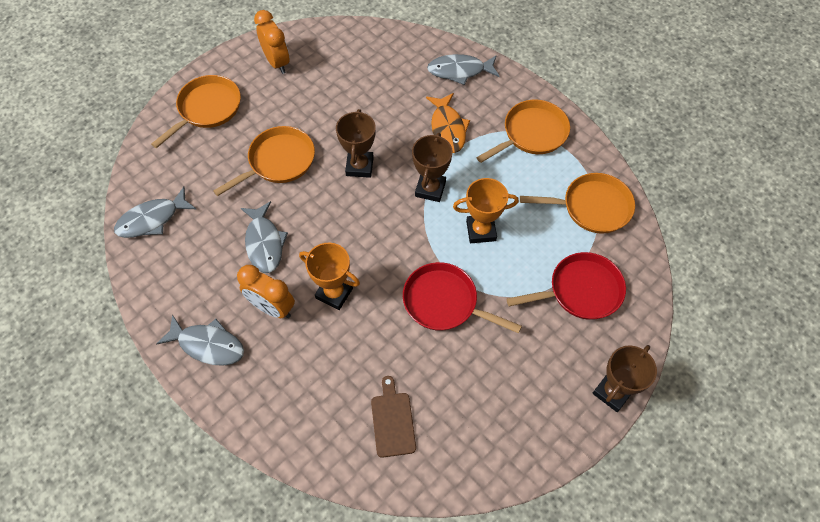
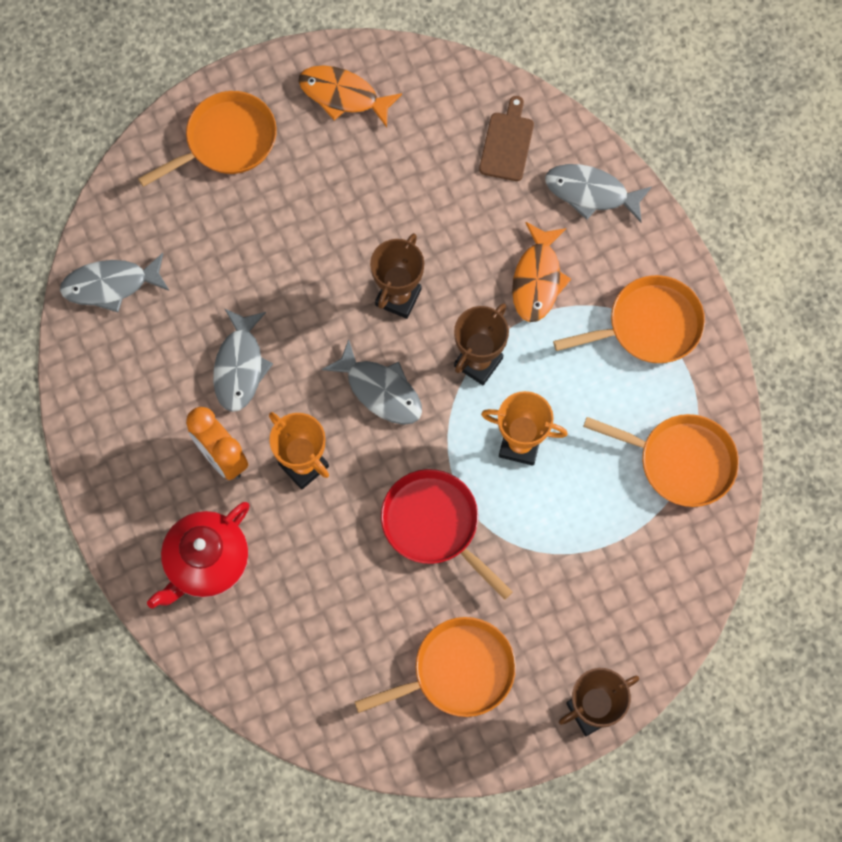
camera: 20 degrees right, 10 degrees up
grey fish [156,314,244,366] -> grey fish moved to [322,339,422,425]
orange pan [213,126,315,196] -> orange pan moved to [355,617,516,717]
orange clock [254,10,290,74] -> orange fish [298,65,402,127]
brown cutting board [371,376,416,458] -> brown cutting board moved to [479,96,534,181]
red pan [506,252,626,320] -> none
none -> red teapot [147,502,250,609]

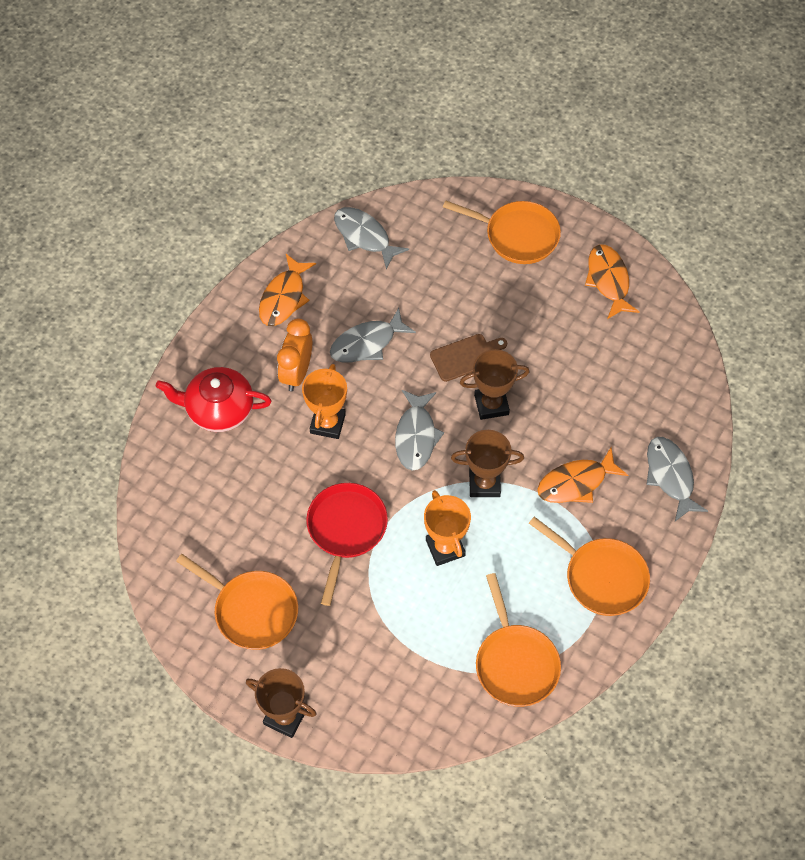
camera: 55 degrees right, 10 degrees down
brown cutting board [479,96,534,181] -> brown cutting board moved to [430,334,507,382]
none -> orange fish [259,254,316,326]

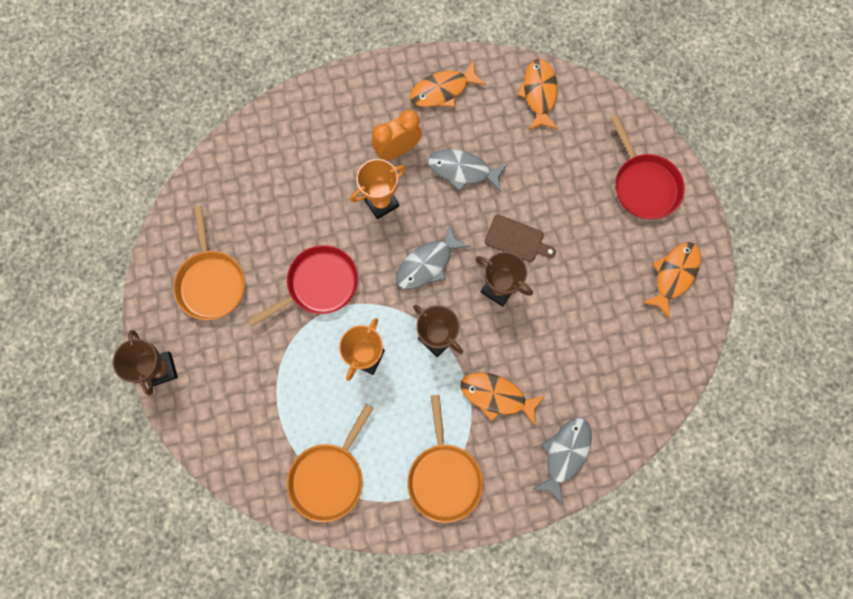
camera: 45 degrees right, 15 degrees up
red teapot [156,367,272,432] -> none
grey fish [334,207,409,269] -> orange fish [517,59,558,130]
orange pan [443,200,561,264] -> red pan [611,115,685,219]

